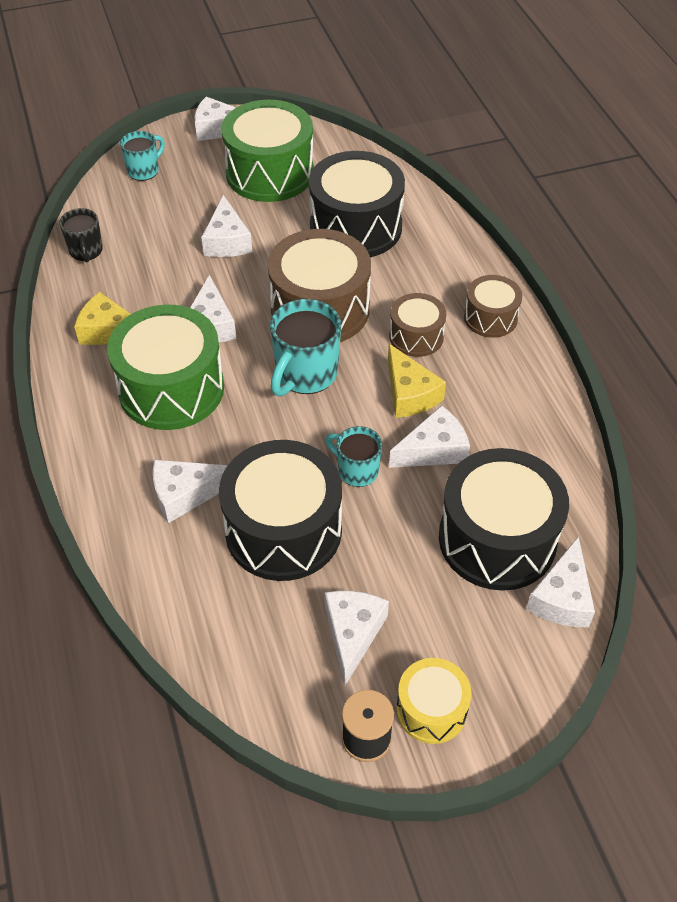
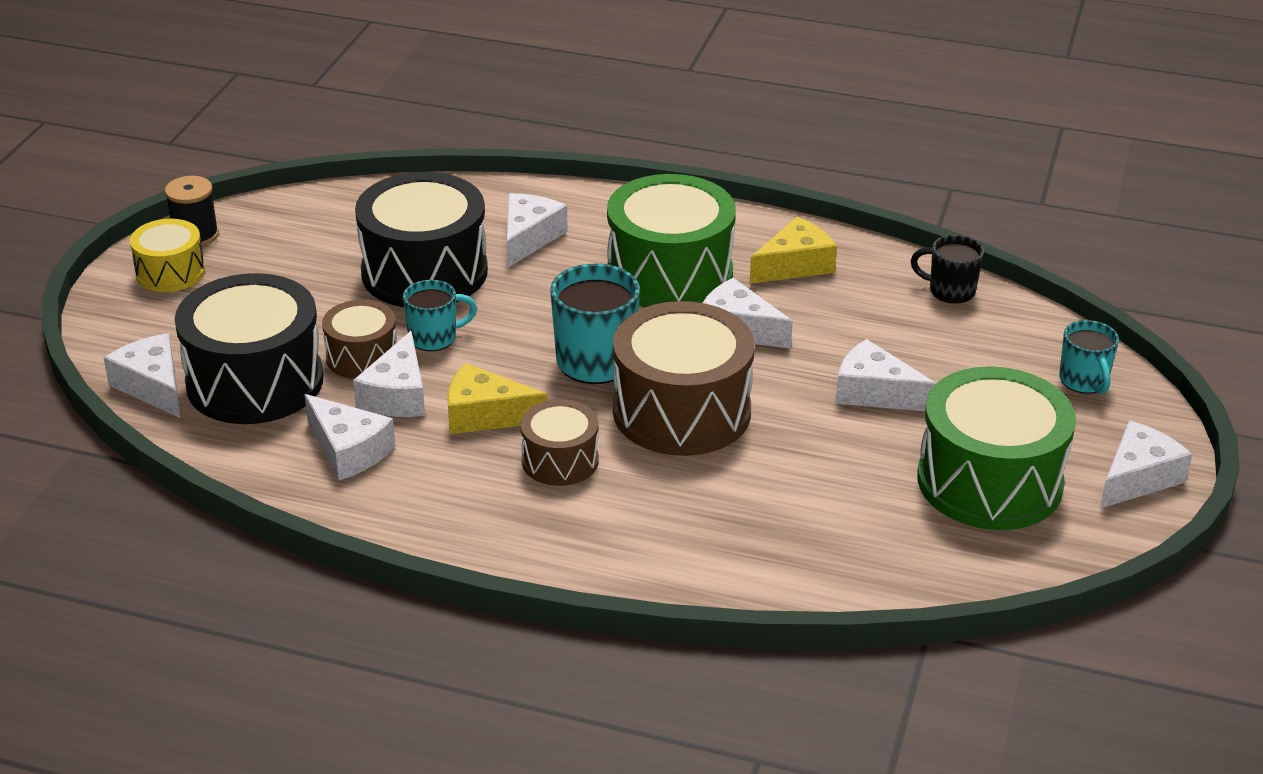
camera: 125 degrees right, 15 degrees down
black drum [309,151,405,257] -> none
white cheese [325,591,389,687] -> white cheese moved to [304,394,395,480]
brown drum [464,275,522,338] -> brown drum moved to [322,300,397,379]

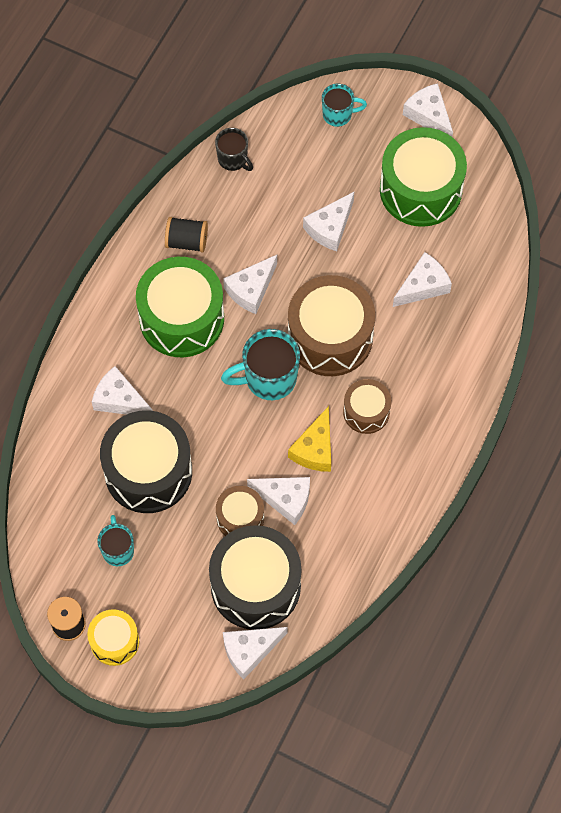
camera: 80 degrees left, 30 degrees up
white cheese [304,394,395,480] -> white cheese moved to [393,252,452,307]
turquoise mug [403,280,477,351] -> turquoise mug moved to [97,515,134,566]
yellow cheese [750,217,837,284] -> black spool [165,217,208,253]
black mug [910,235,984,304] -> black mug turned 75 degrees counterclockwise [215,128,253,171]

